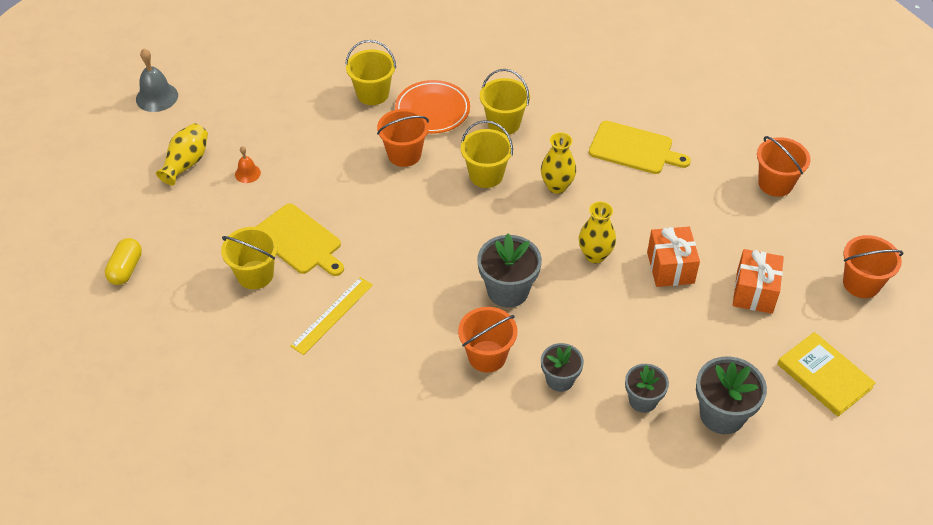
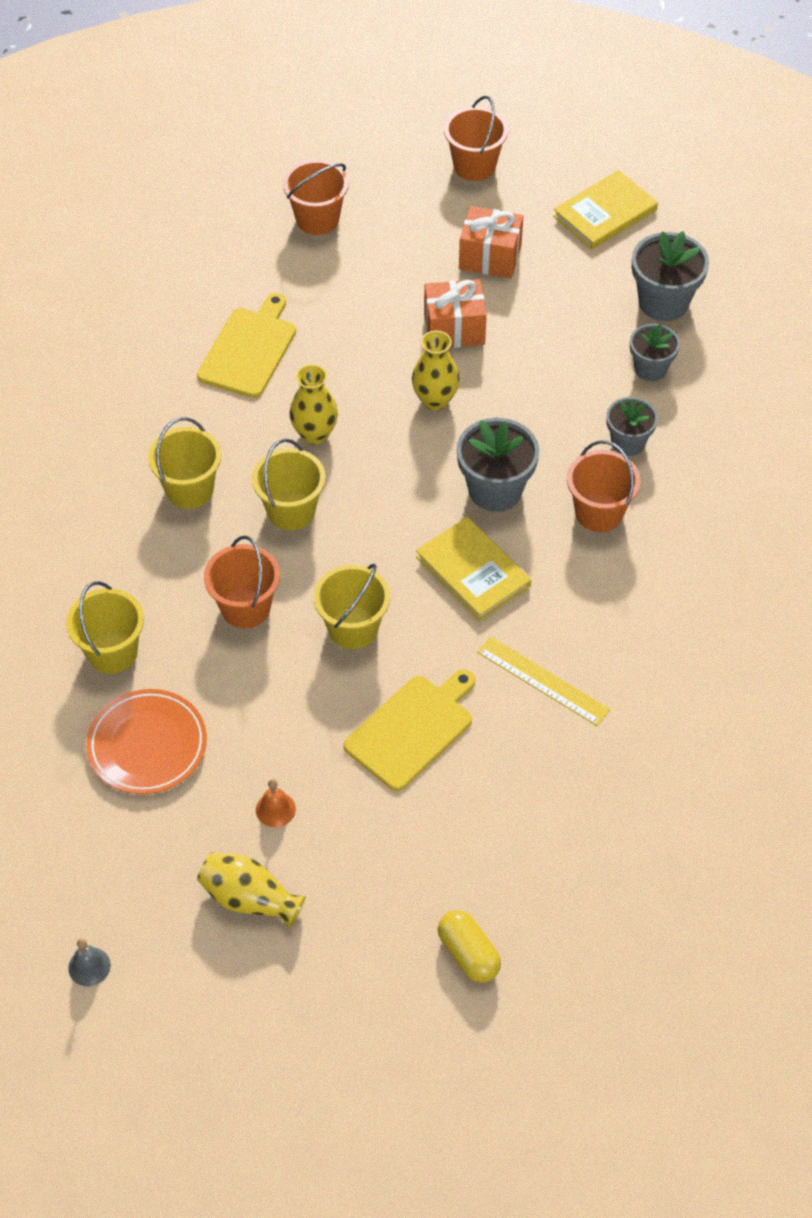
camera: 90 degrees left, 5 degrees up
yellow capsule [105,238,142,285] -> yellow capsule turned 45 degrees clockwise [438,910,501,983]
grey bell [136,49,178,112] -> grey bell [68,938,111,986], size x0.58
yellow bucket [221,227,278,289] -> yellow bucket moved to [314,563,390,649]
orange plate [395,80,470,134] -> orange plate moved to [86,689,207,794]
none -> yellow book [416,517,531,622]

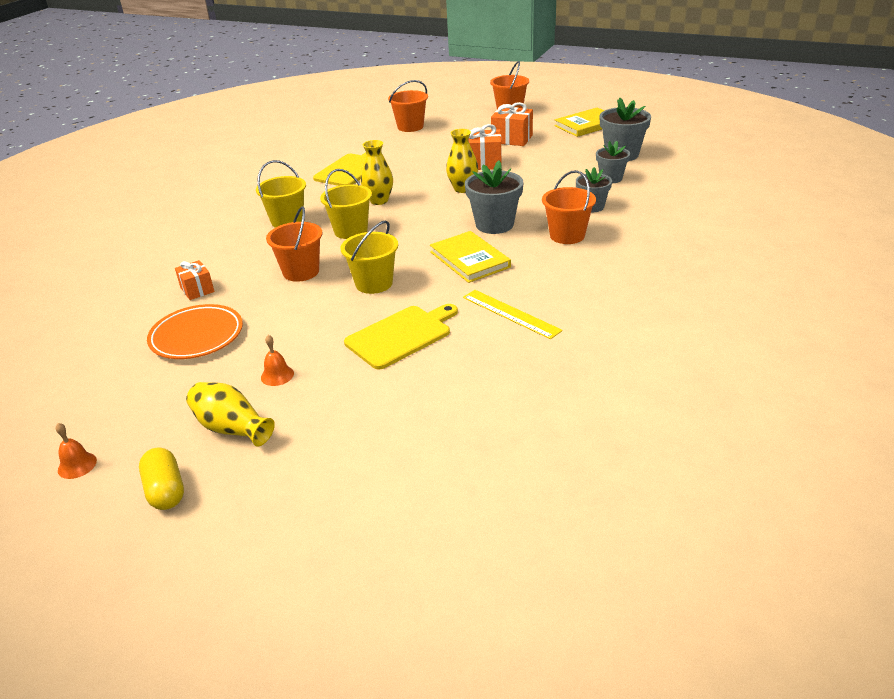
camera: 10 degrees right, 20 degrees down
yellow bucket [66,581,144,674] -> orange gift [175,260,214,300]
grey bell [68,938,111,986] -> orange bell [55,423,97,479]
yellow capsule [438,910,501,983] -> yellow capsule moved to [139,448,184,510]

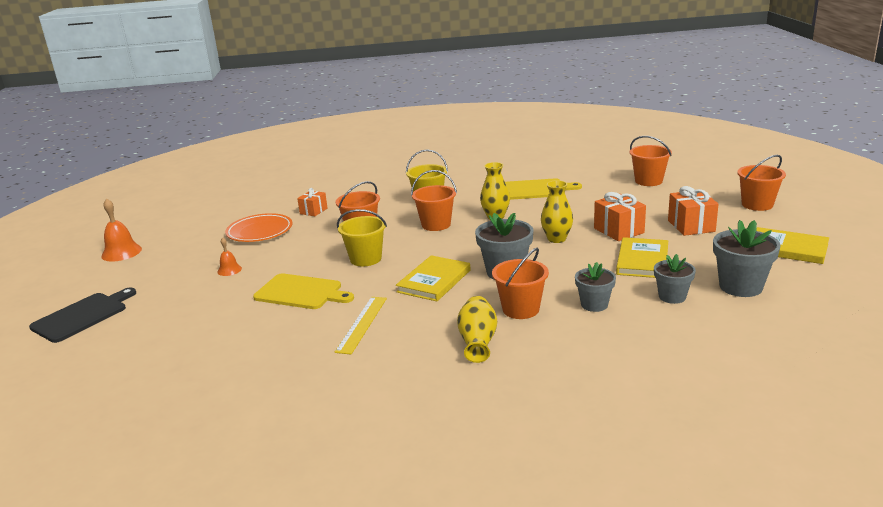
camera: 60 degrees right, 10 degrees down
orange bell [55,423,97,479] -> orange bell [101,198,142,261], size x1.72
yellow capsule [139,448,184,510] -> none
yellow vase [186,382,275,447] -> yellow vase moved to [457,296,497,363]
yellow bucket [320,169,372,239] -> orange bucket [411,170,457,231]
none -> black cutting board [29,287,136,343]
none -> yellow book [616,237,668,278]

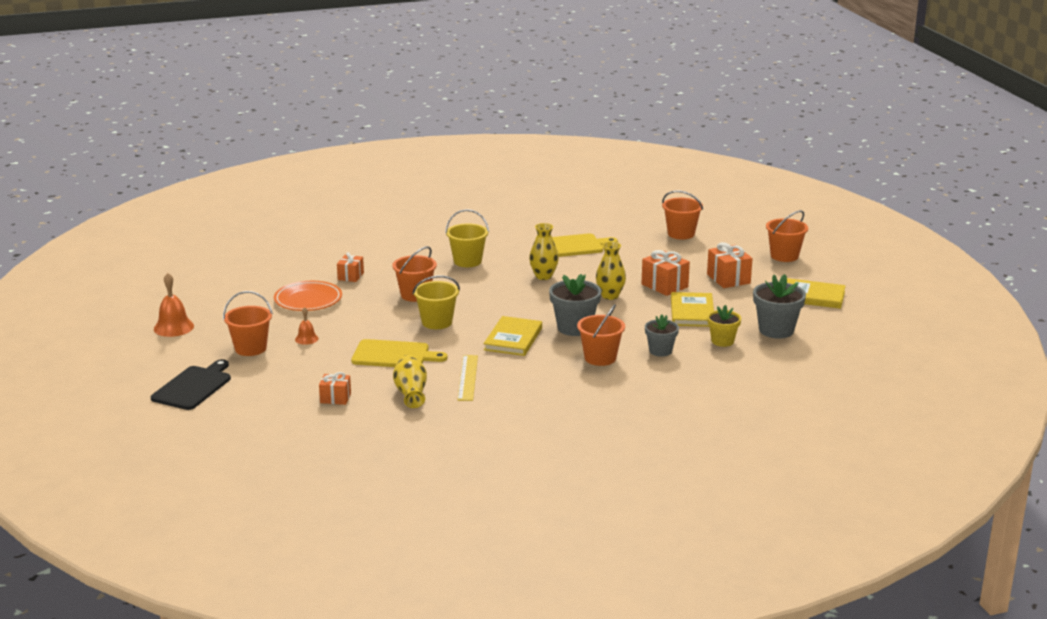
camera: 15 degrees left, 0 degrees up
orange bucket [411,170,457,231] -> orange bucket moved to [223,291,273,356]
yellow vase [457,296,497,363] -> yellow vase moved to [393,355,427,408]
grey flower pot [654,254,696,304] -> yellow flower pot [707,305,741,347]
none -> orange gift [319,372,351,405]

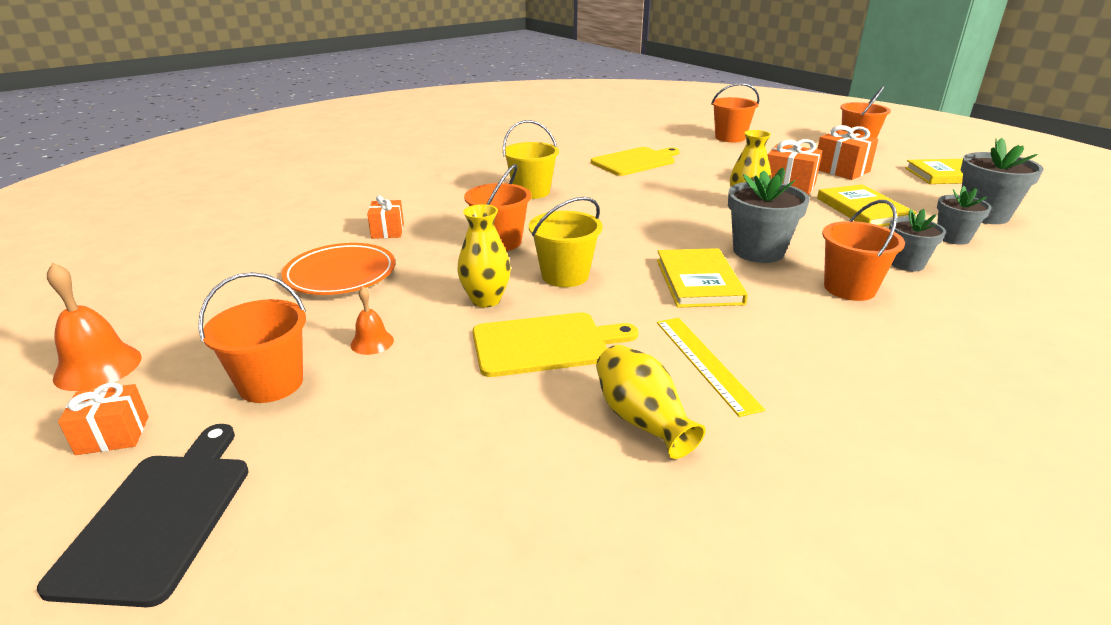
camera: 20 degrees left, 5 degrees up
orange gift [319,372,351,405] -> orange gift moved to [58,383,149,455]
yellow vase [529,223,559,280] -> yellow vase moved to [457,204,511,308]
yellow flower pot [707,305,741,347] -> grey flower pot [937,186,992,245]

